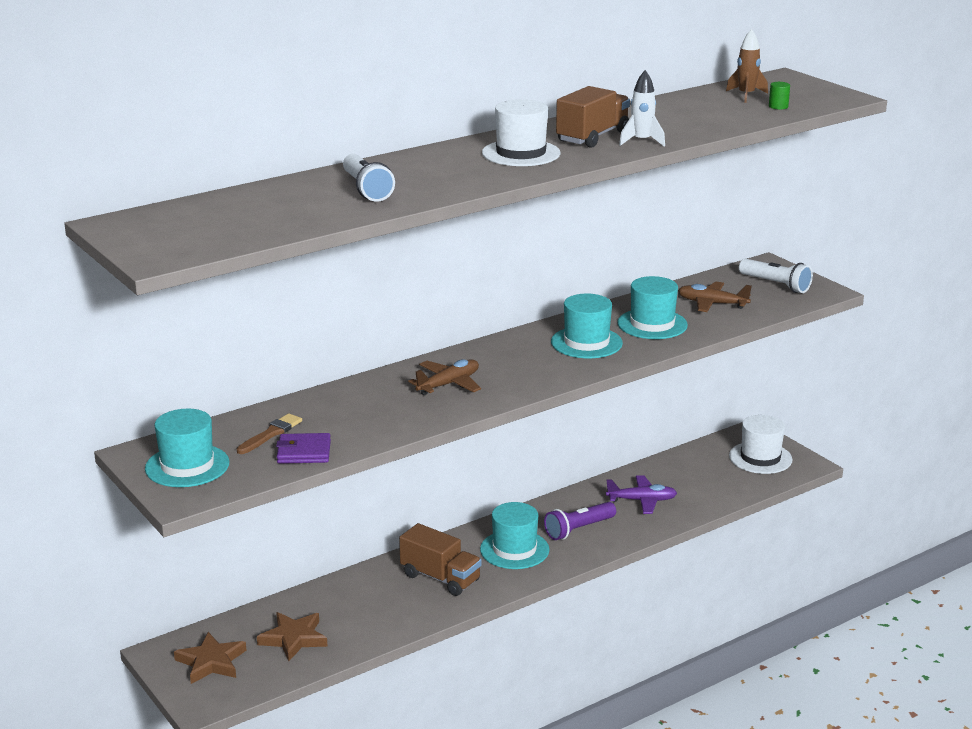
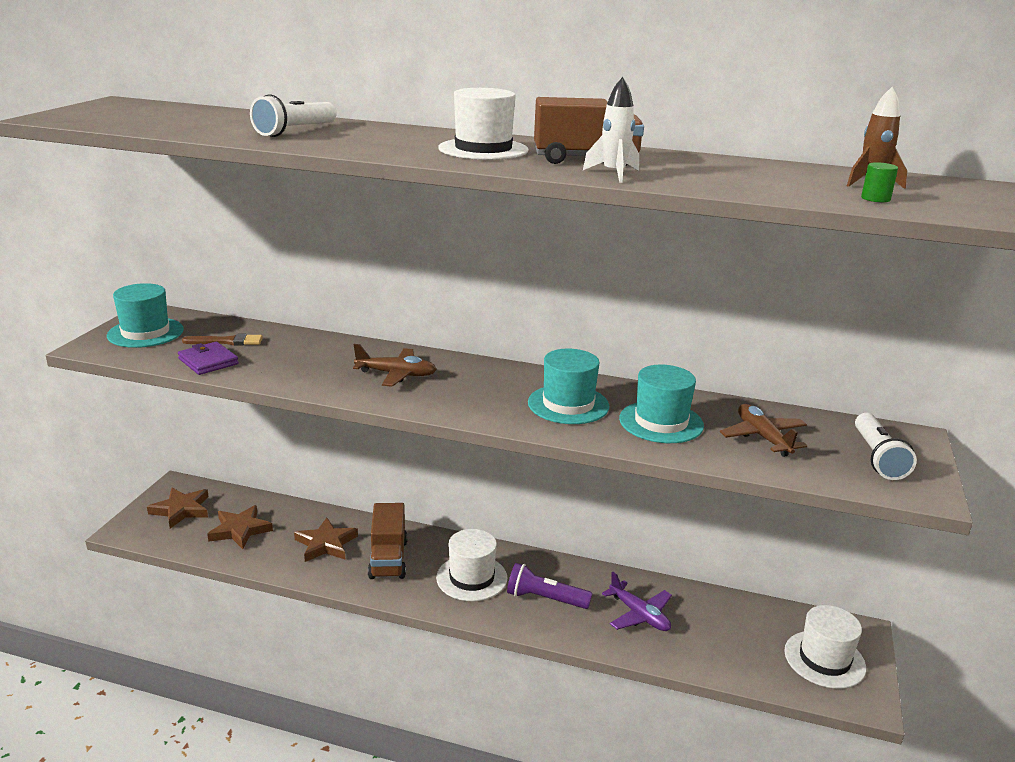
camera: 50 degrees right, 0 degrees up
turquoise hat [480,502,549,569] -> white hat [436,529,507,601]
none -> brown star [294,518,358,562]

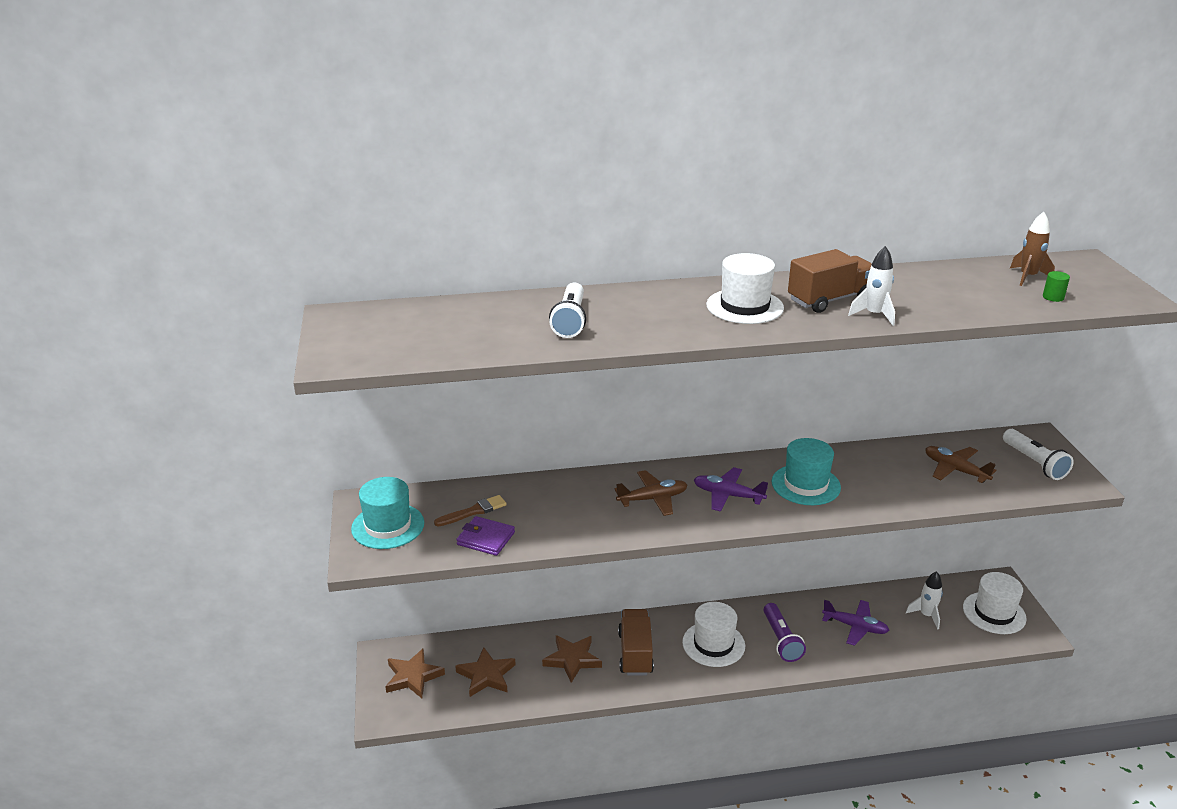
camera: 25 degrees left, 5 degrees up
brown truck [368,503,407,579] -> brown truck turned 150 degrees counterclockwise [618,609,654,676]
purple flashlight [507,563,592,609] -> purple flashlight turned 90 degrees counterclockwise [764,603,806,662]
turquoise hat [619,365,704,443] -> none
none -> purple plane [694,467,768,512]
none -> white rocket [906,571,943,630]

